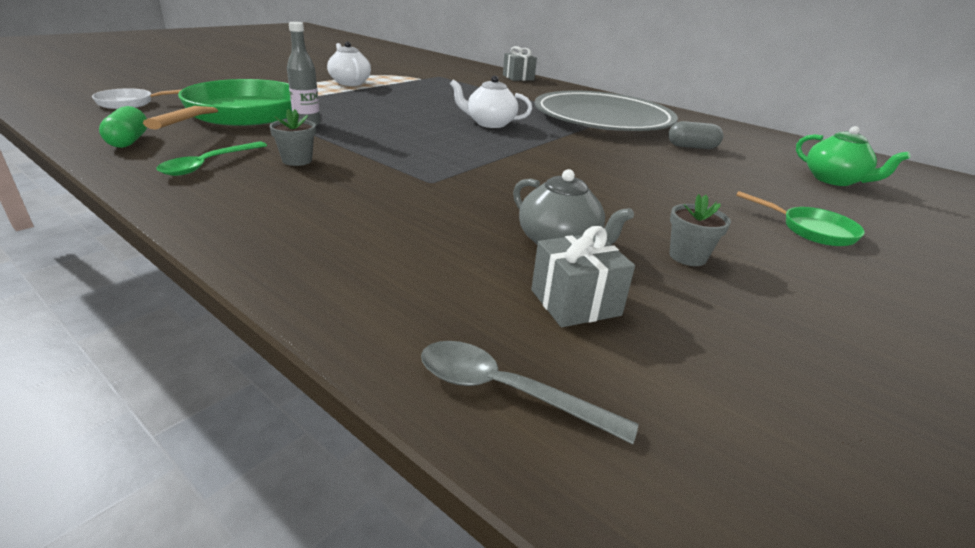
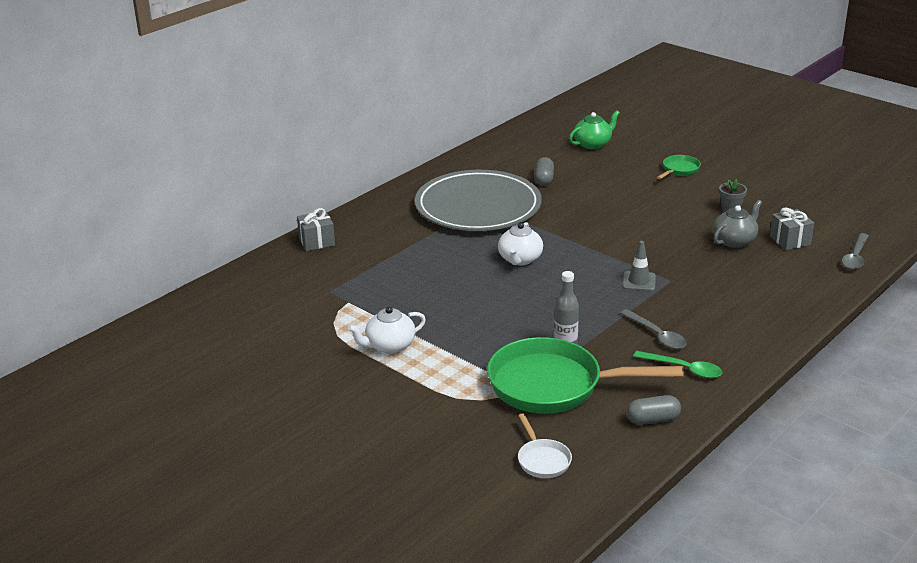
camera: 85 degrees left, 0 degrees up
green capsule [99,106,147,148] -> grey capsule [627,395,681,425]
grey flower pot [269,109,316,166] -> grey spoon [621,309,687,349]
none -> grey traffic cone [622,241,656,291]

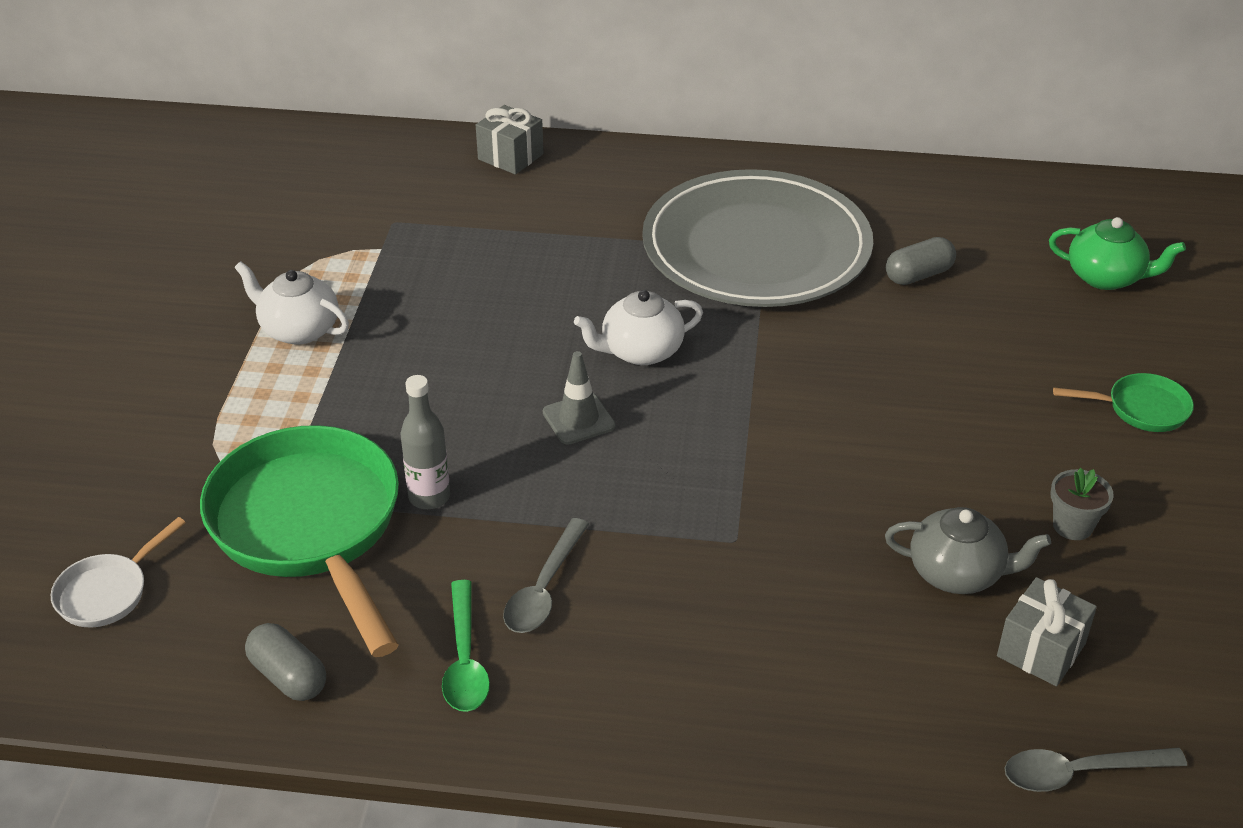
camera: 55 degrees right, 10 degrees up
grey traffic cone [622,241,656,291] -> grey traffic cone moved to [543,351,615,445]

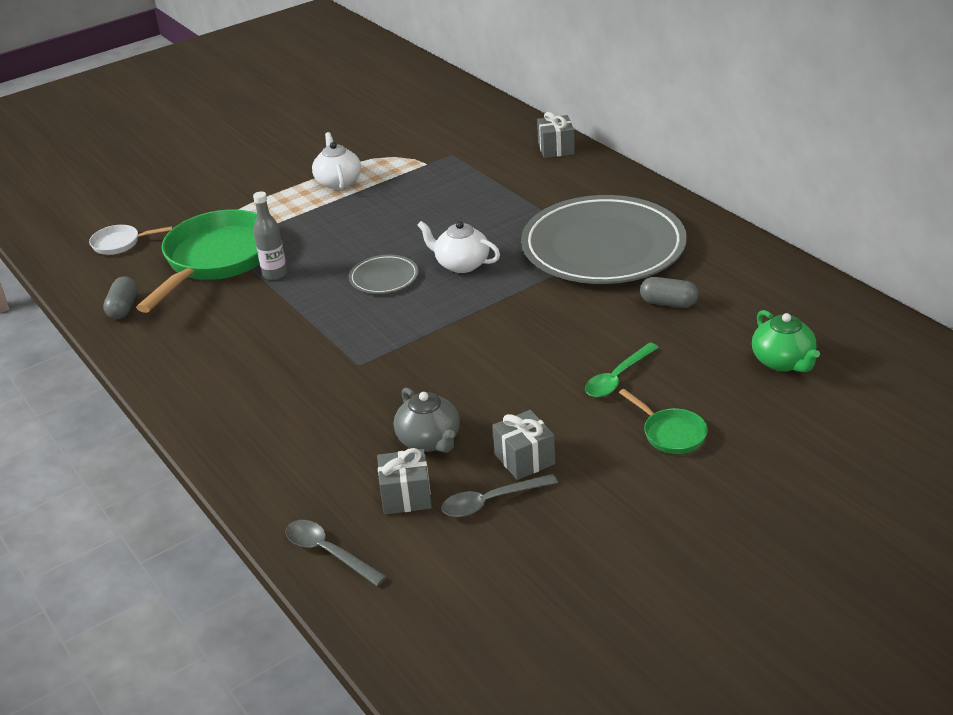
camera: 50 degrees right, 5 degrees down
green spoon [442,580,490,712] -> green spoon moved to [585,343,659,397]
grey spoon [503,518,589,633] -> grey spoon moved to [441,474,558,517]
grey traffic cone [543,351,615,445] -> grey plate [349,255,418,294]
grey flower pot [1051,468,1114,540] -> grey gift [492,410,555,480]

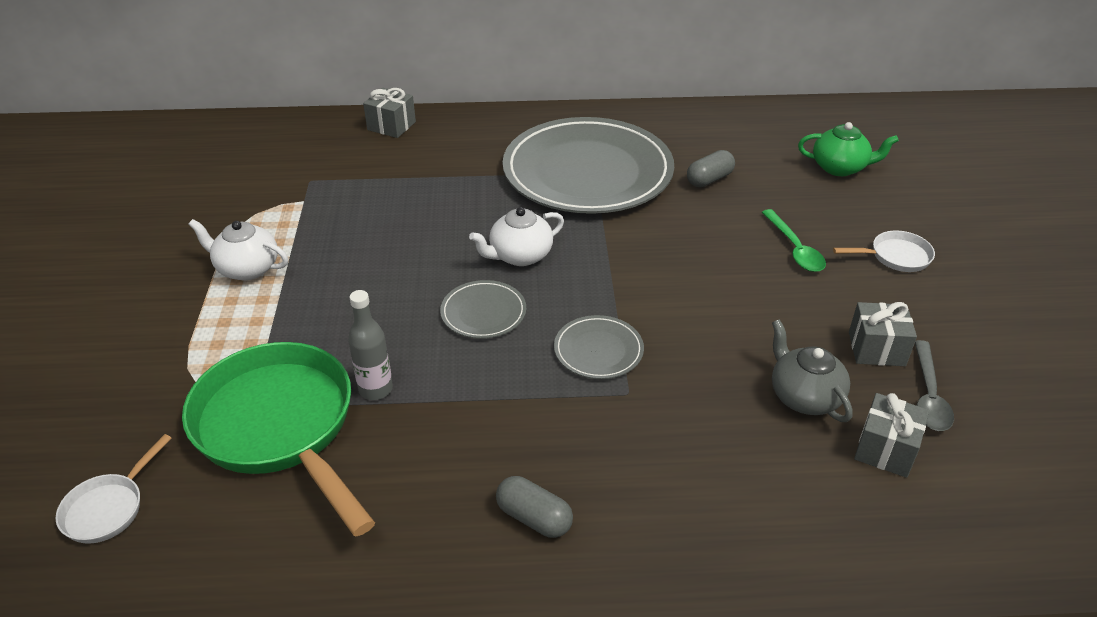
camera: 60 degrees left, 5 degrees up
grey capsule [103,276,138,319] -> grey capsule moved to [496,476,573,538]
grey spoon [285,520,387,586] -> none
grey teapot [394,388,460,453] -> grey teapot turned 120 degrees counterclockwise [772,319,853,422]
green pan [619,389,708,454] -> white pan [833,231,935,272]
none -> grey plate [554,315,644,379]

